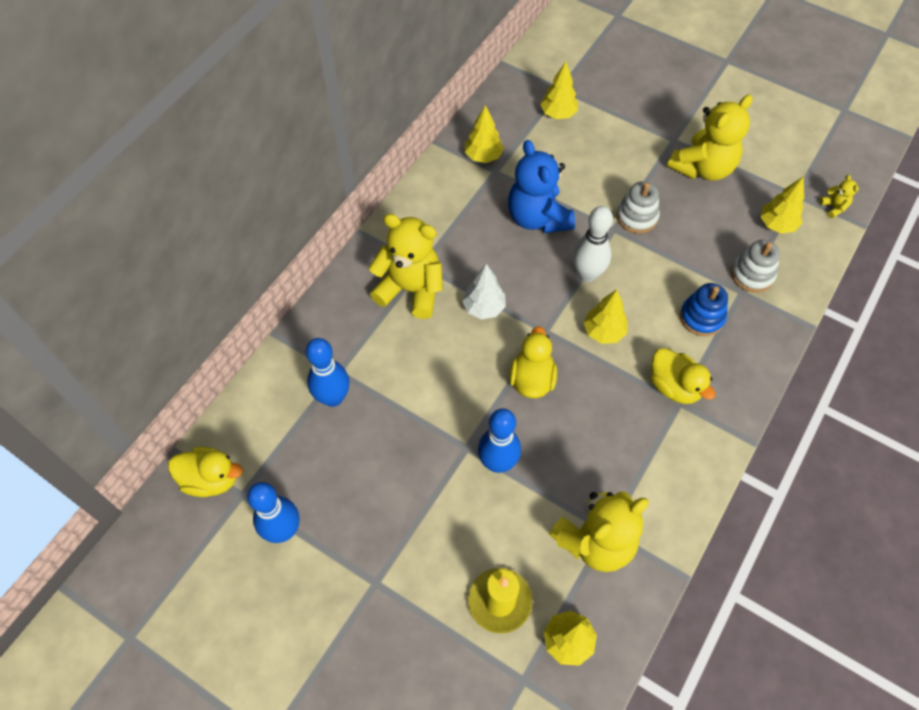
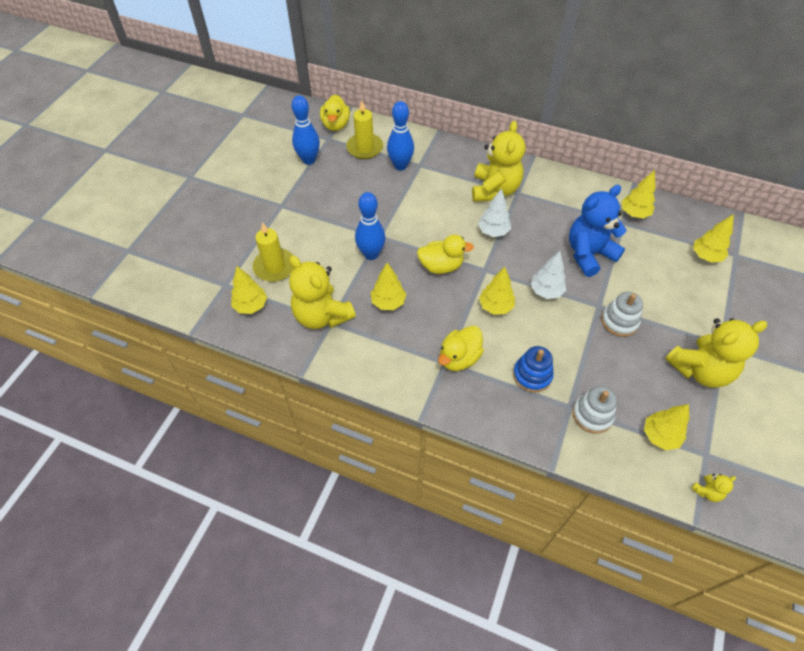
camera: 80 degrees right, 5 degrees down
white bowling pin [573,206,613,282] -> white tree [531,251,566,299]
yellow teddy bear [667,95,753,180] -> yellow teddy bear turned 60 degrees counterclockwise [665,318,767,388]
none -> yellow candle [346,101,383,159]
none -> yellow tree [371,262,406,310]

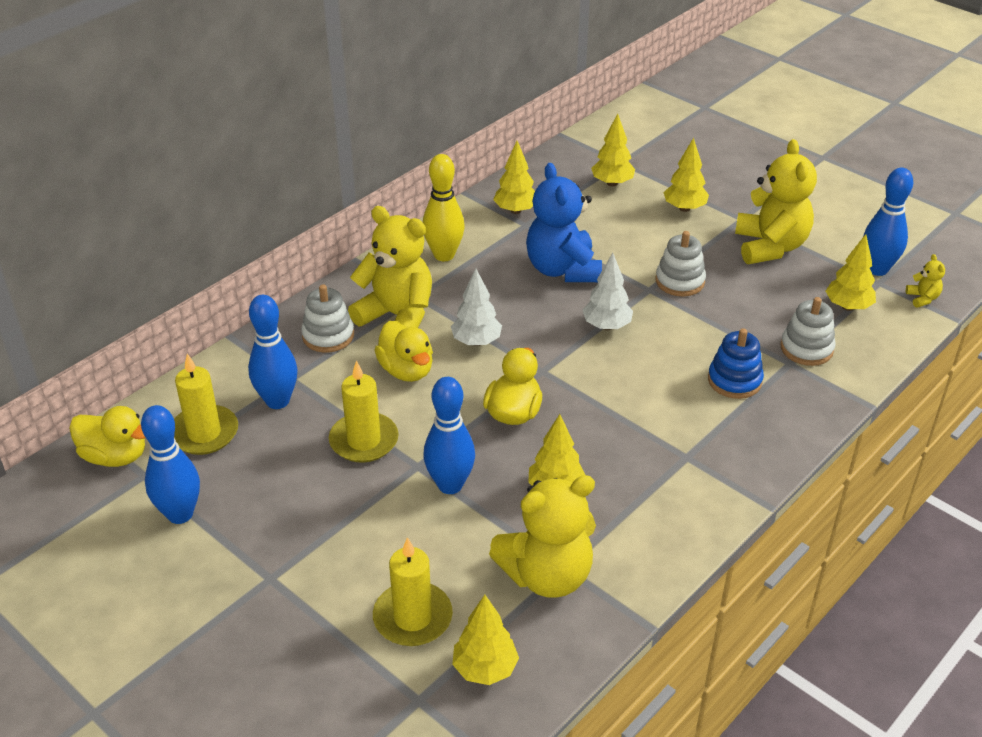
camera: 70 degrees left, 15 degrees down
yellow duck [438,326,484,371] -> yellow duck moved to [375,321,433,382]
yellow tree [479,267,515,315] -> yellow tree moved to [663,138,709,212]
none -> white stacking toy [301,284,354,353]
none -> yellow candle [329,361,399,463]
none -> yellow bowling pin [423,154,465,261]
none -> blue bowling pin [863,168,913,276]

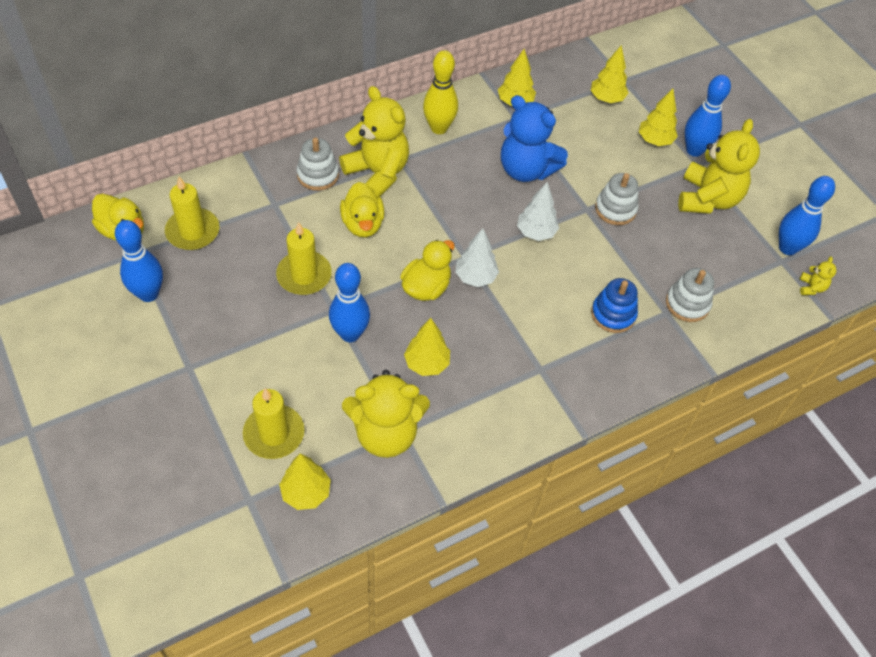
camera: 15 degrees right, 15 degrees up
blue bowling pin [248,295,298,409] -> blue bowling pin moved to [685,75,731,157]
white tree [451,269,502,346] -> white tree moved to [455,228,499,287]
blue teddy bear [526,163,602,282] -> blue teddy bear turned 60 degrees counterclockwise [501,95,568,182]
yellow tree [826,234,876,311] -> none

